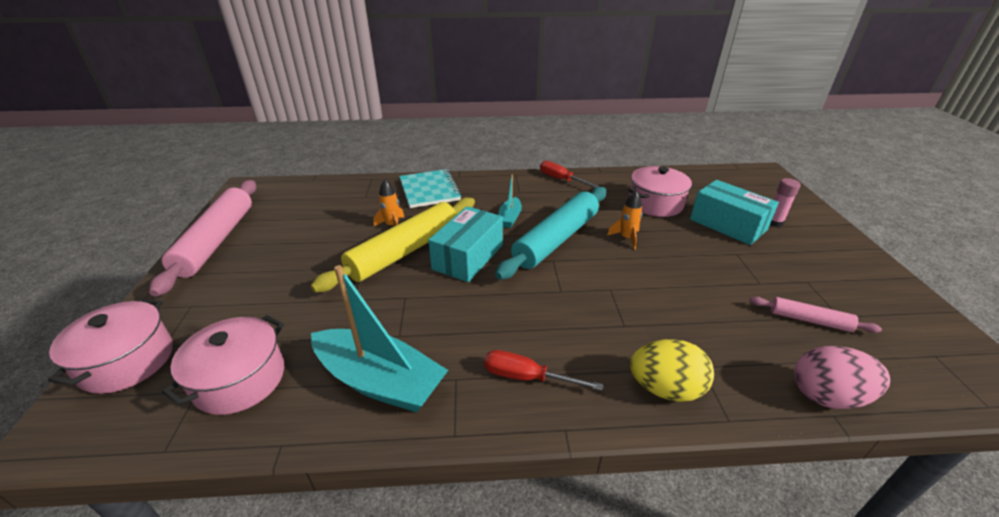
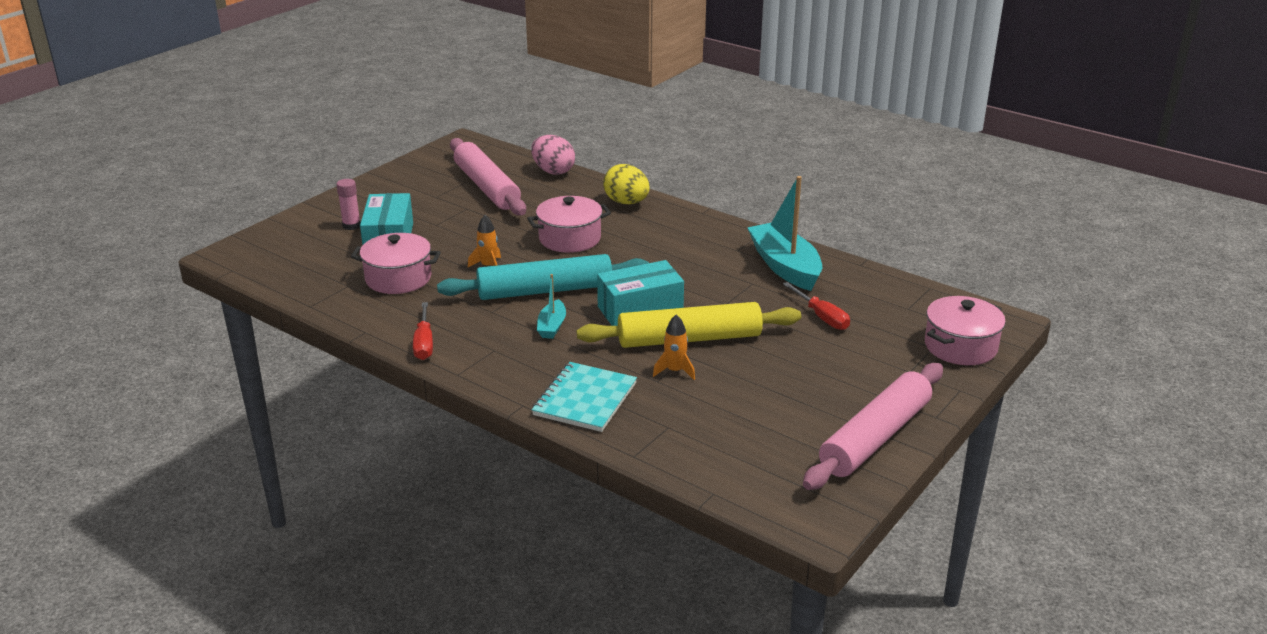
camera: 140 degrees left, 5 degrees down
pink pot [162,315,284,415] -> pink pot moved to [527,196,611,253]
red screwdriver [484,350,603,391] -> red screwdriver moved to [783,282,850,330]
turquoise boat [498,175,522,228] -> turquoise boat turned 135 degrees clockwise [537,274,566,339]
pink rolling pin [750,297,882,333] -> pink rolling pin [450,138,526,215], size x2.07

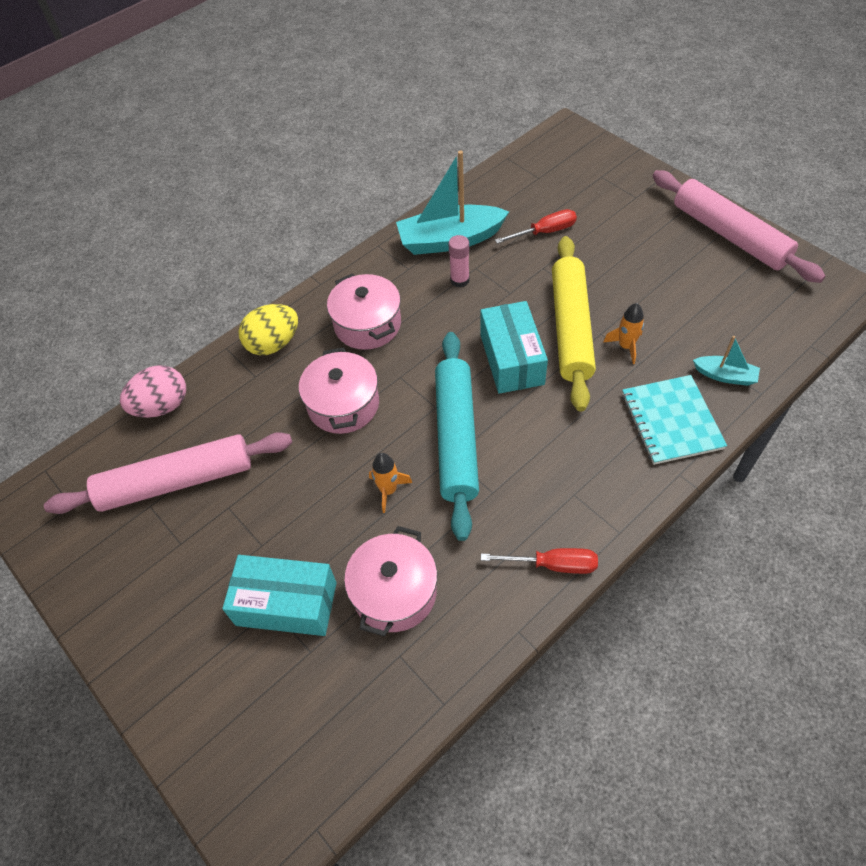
camera: 75 degrees left, 25 degrees up
pink glue stick [336,179,361,230] -> pink glue stick moved to [448,235,470,287]
turquoise notebook [532,362,637,432] -> turquoise notebook turned 45 degrees clockwise [622,375,727,465]
turquoise boat [537,274,566,339] -> turquoise boat moved to [693,336,760,386]
pink pot [925,296,1006,365] -> pink pot moved to [327,273,401,350]

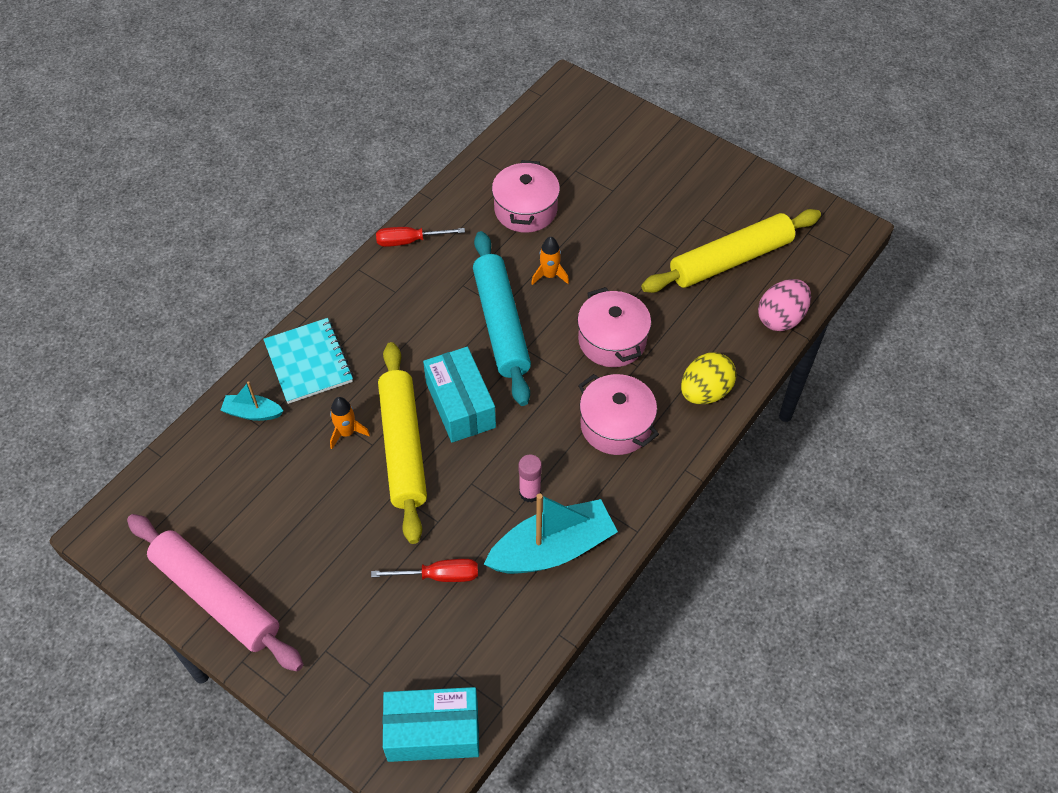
camera: 165 degrees right, 0 degrees up
pink rolling pin [44,432,292,514] -> yellow rolling pin [641,209,821,293]
turquoise box [222,555,337,636] -> turquoise box moved to [383,687,479,762]
red screwdriver [495,209,577,244] -> red screwdriver turned 150 degrees counterclockwise [371,559,478,582]

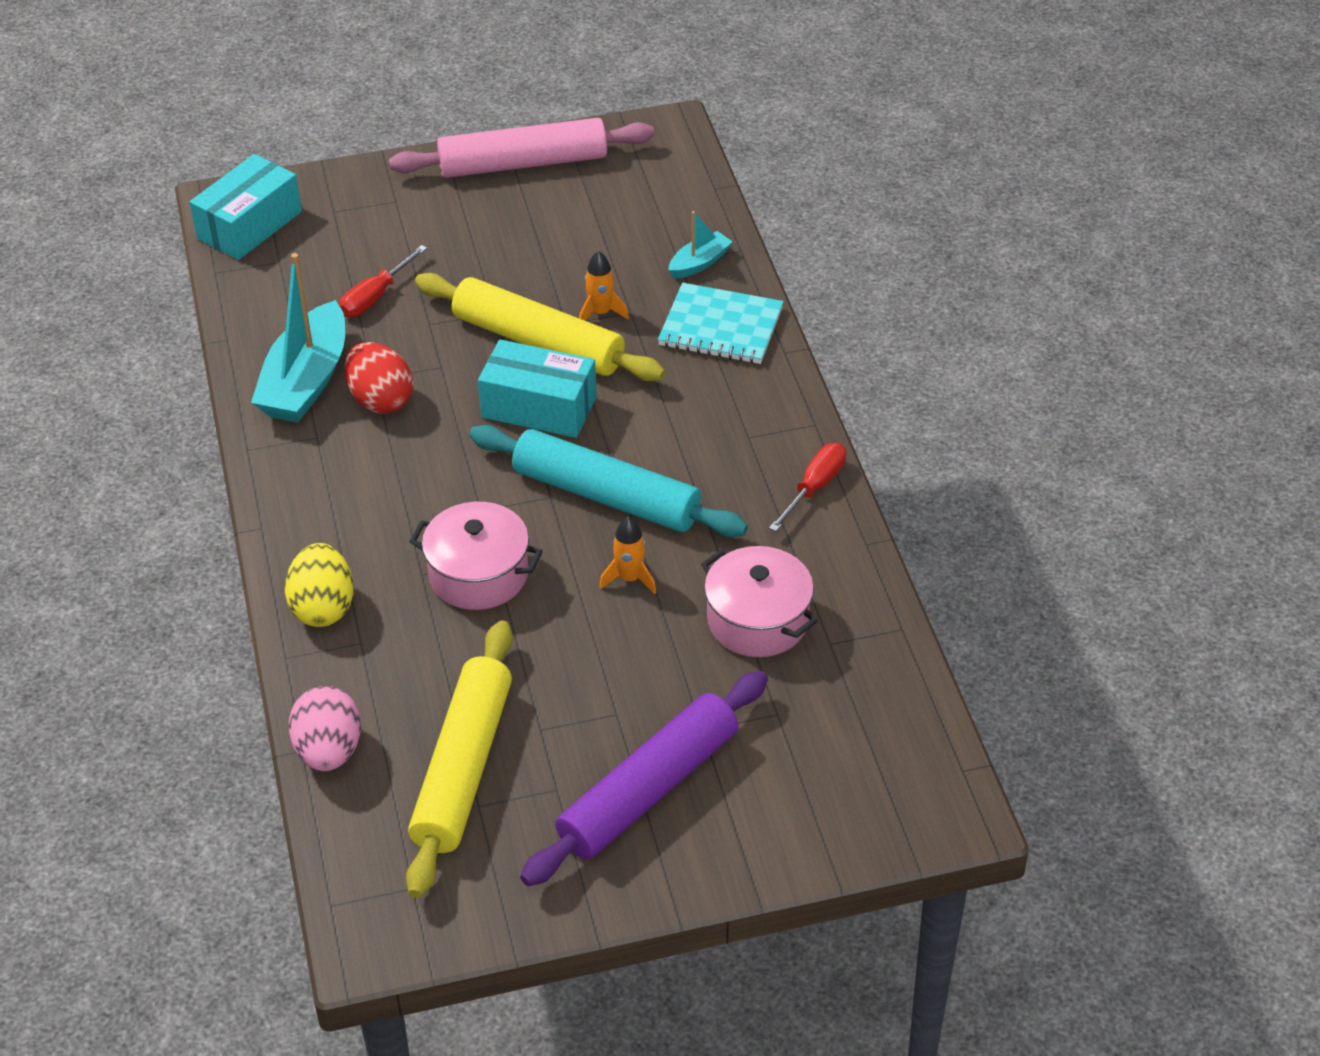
camera: 130 degrees right, 10 degrees down
pink glue stick [518,454,542,502] -> red egg [345,342,413,414]
pink pot [578,374,659,455] -> none
none -> purple rolling pin [520,671,768,886]

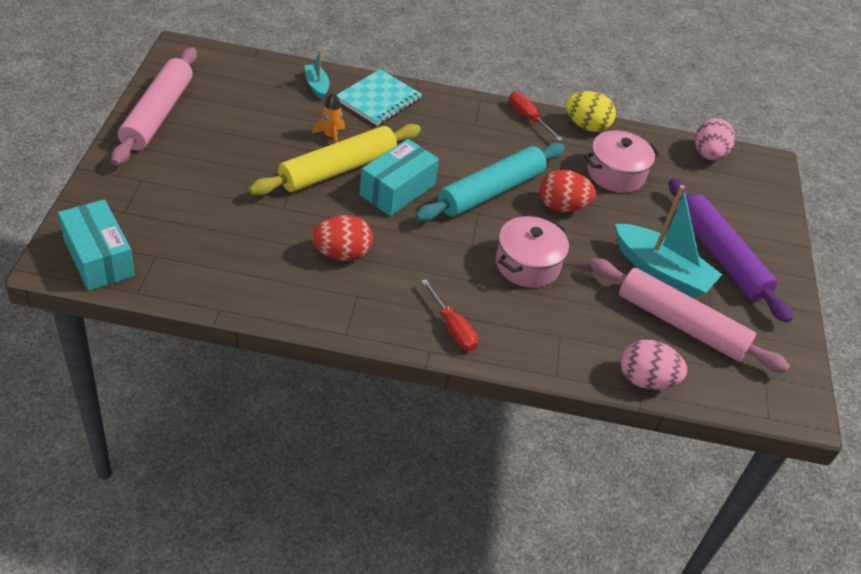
camera: 75 degrees left, 0 degrees up
turquoise boat [251,253,345,423] -> turquoise boat moved to [615,185,722,298]
yellow egg [285,543,354,627] -> yellow egg moved to [566,91,616,132]
red screwdriver [339,245,427,317] -> red screwdriver moved to [421,279,478,351]
yellow rolling pin [406,620,512,898] -> pink rolling pin [589,258,790,373]
orange rocket [599,517,656,594] -> red egg [539,170,596,212]
none -> pink egg [695,118,735,160]

